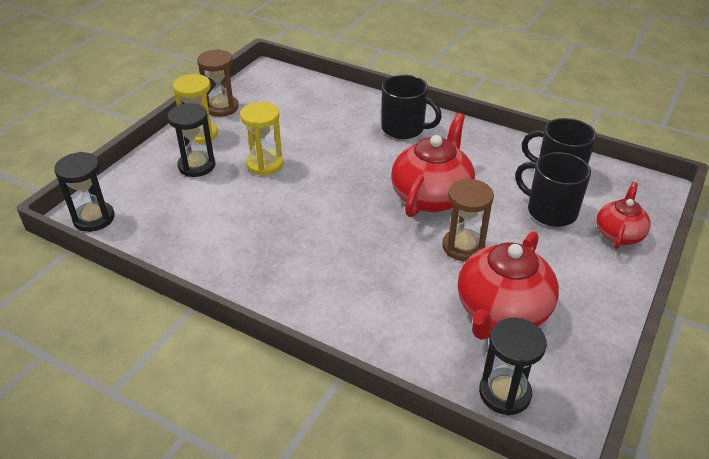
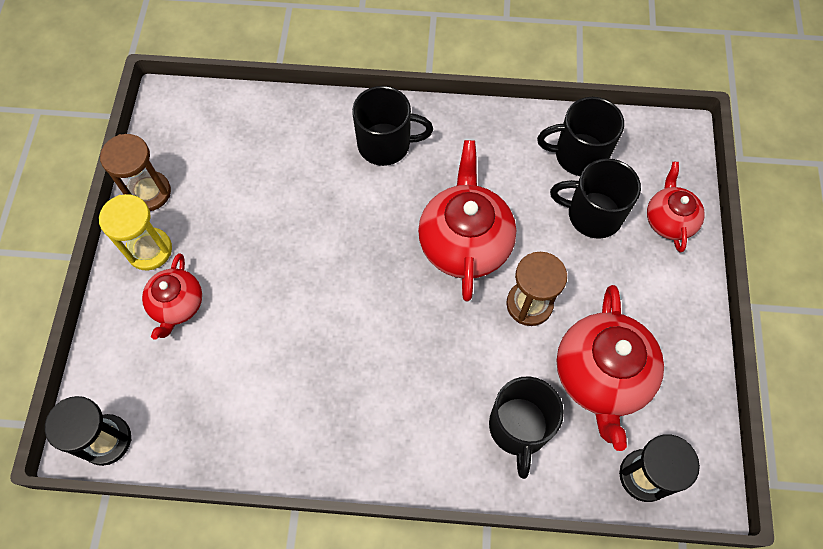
camera: 25 degrees left, 25 degrees up
black hourglass [167,103,215,177] -> red teapot [142,253,202,340]
yellow hourglass [240,102,283,176] -> none
none -> black mug [489,377,564,479]

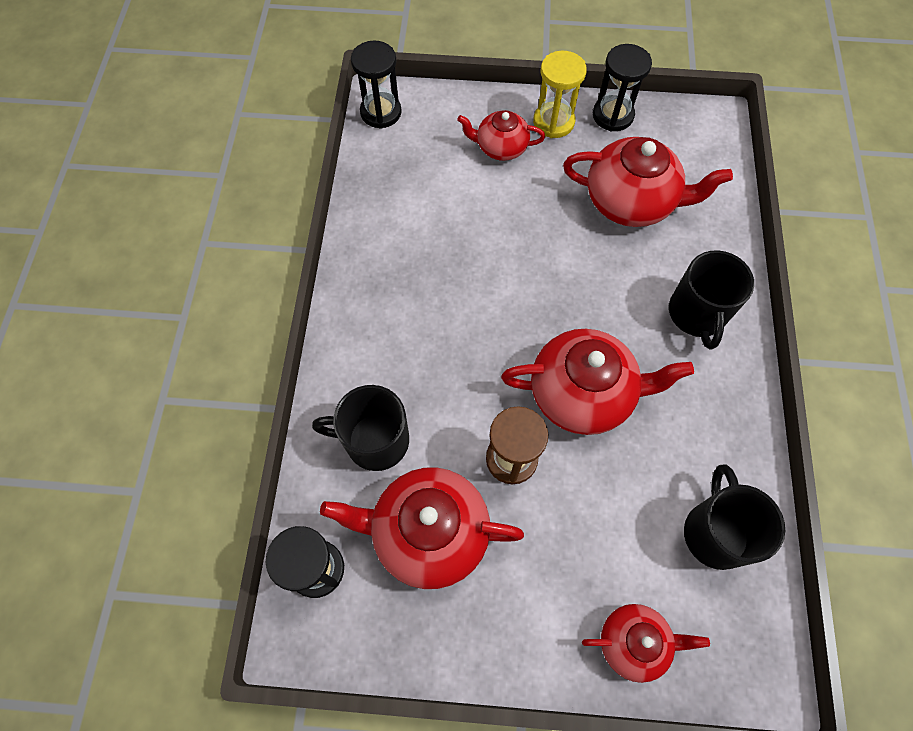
camera: 90 degrees right, 0 degrees up
brown hourglass [100,134,171,211] -> black hourglass [593,44,652,132]
black mug [550,158,641,239] -> none
none -> red teapot [563,137,733,227]

